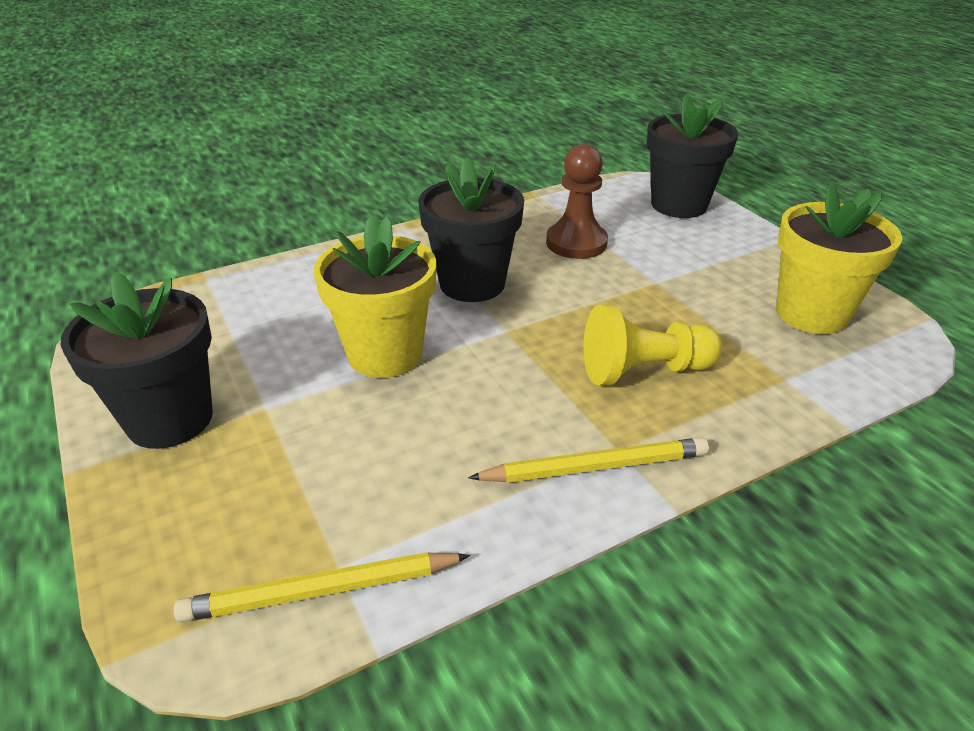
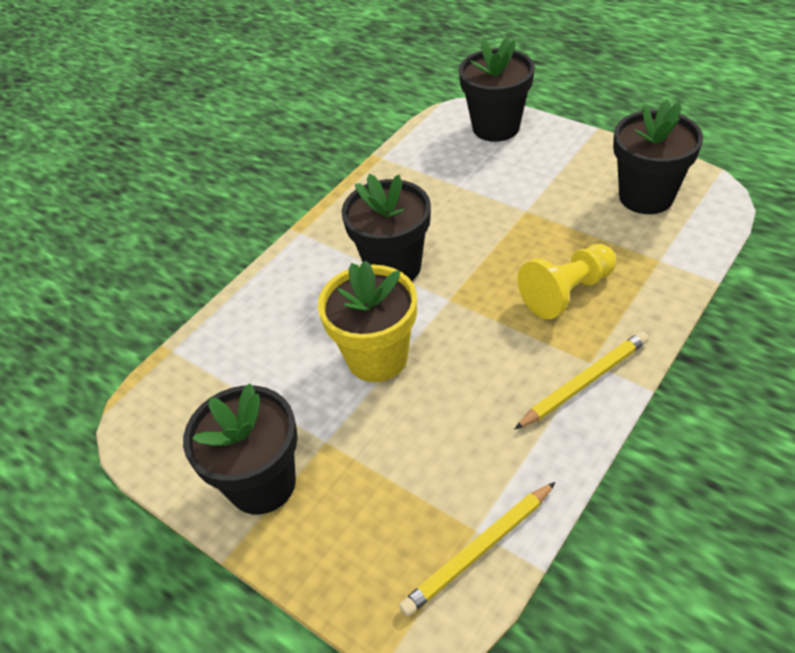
camera: 20 degrees left, 10 degrees up
brown pawn [546,144,608,259] -> none
yellow flower pot [776,182,902,334] -> black flower pot [613,99,703,214]

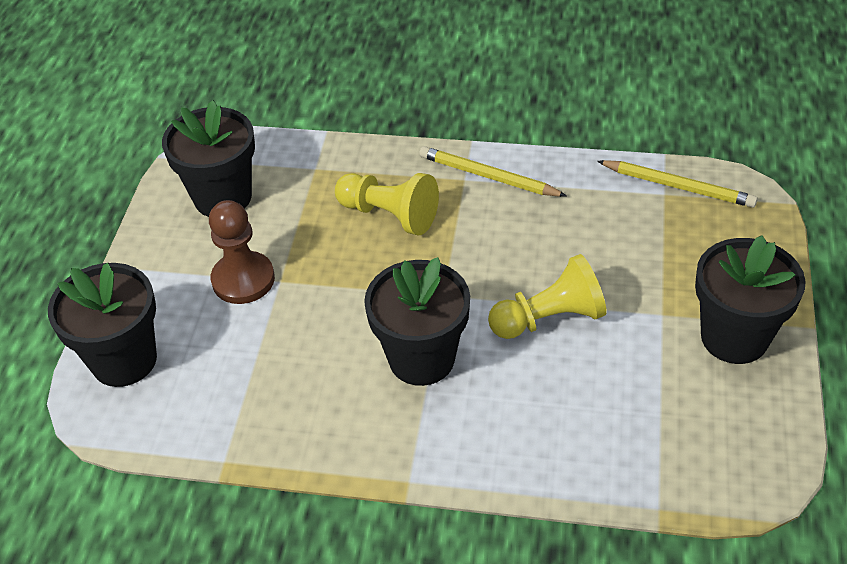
camera: 120 degrees left, 0 degrees up
yellow flower pot [318,260,417,382] -> yellow pawn [488,254,607,339]
none -> brown pawn [209,200,275,304]

